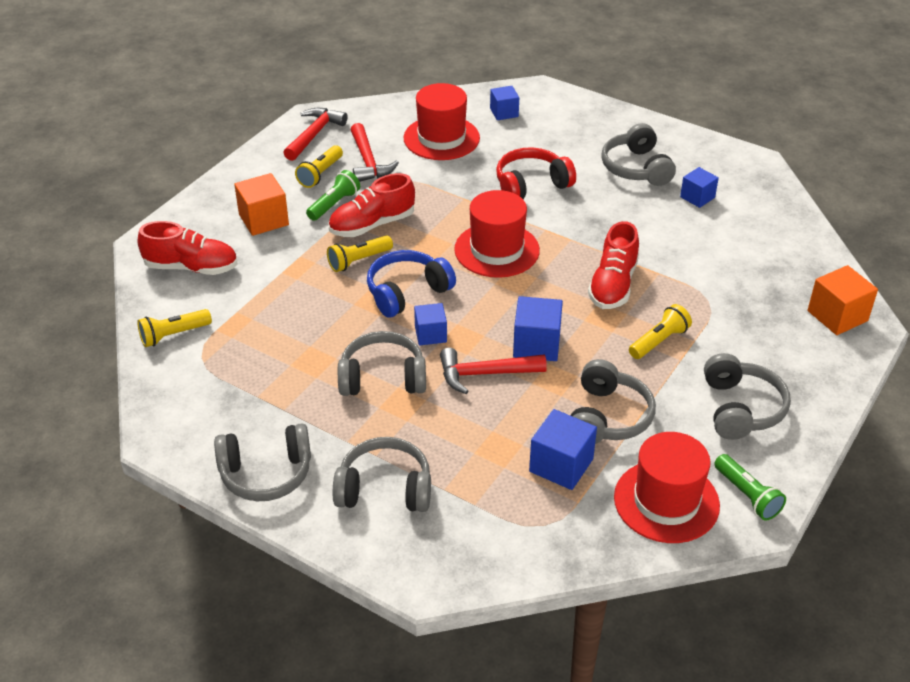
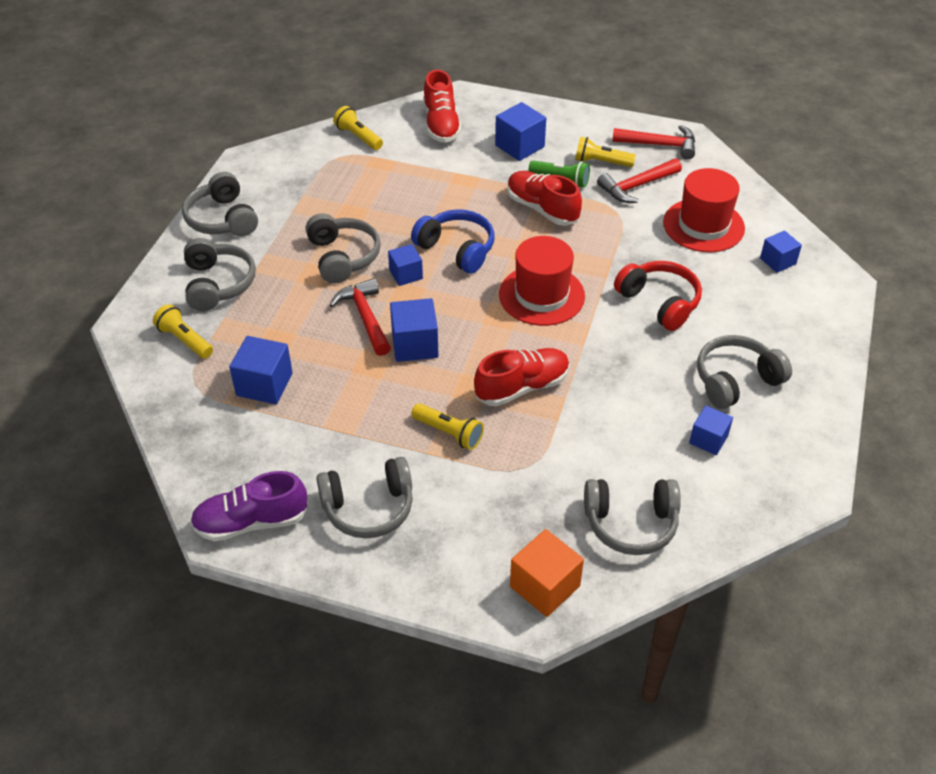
camera: 75 degrees right, 5 degrees up
orange cube [234,173,289,236] -> blue cube [495,102,546,161]
yellow flashlight [327,235,393,272] -> yellow flashlight moved to [153,304,213,359]
grey headphones [571,359,656,444] -> grey headphones moved to [584,479,681,555]
red shoe [588,221,639,309] -> red shoe turned 150 degrees clockwise [474,348,570,406]
red hat [614,432,720,543] -> none
green flashlight [714,454,786,521] -> purple shoe [190,471,308,541]

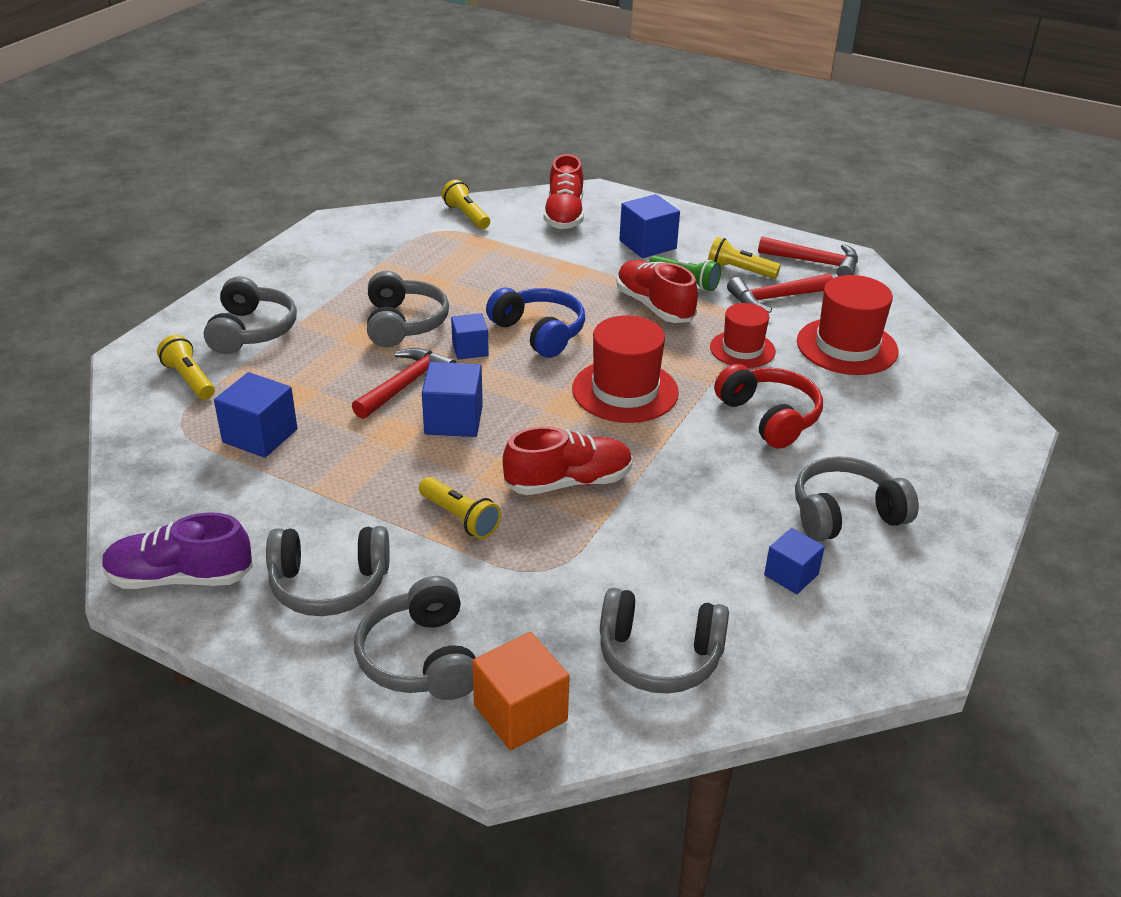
camera: 10 degrees right, 10 degrees down
grey headphones [182,172,258,236] -> grey headphones moved to [354,576,476,700]
red hammer [330,278,391,356] -> red hammer turned 45 degrees clockwise [352,348,457,419]
blue cube [760,230,802,273] -> none
none -> red hat [710,303,776,368]

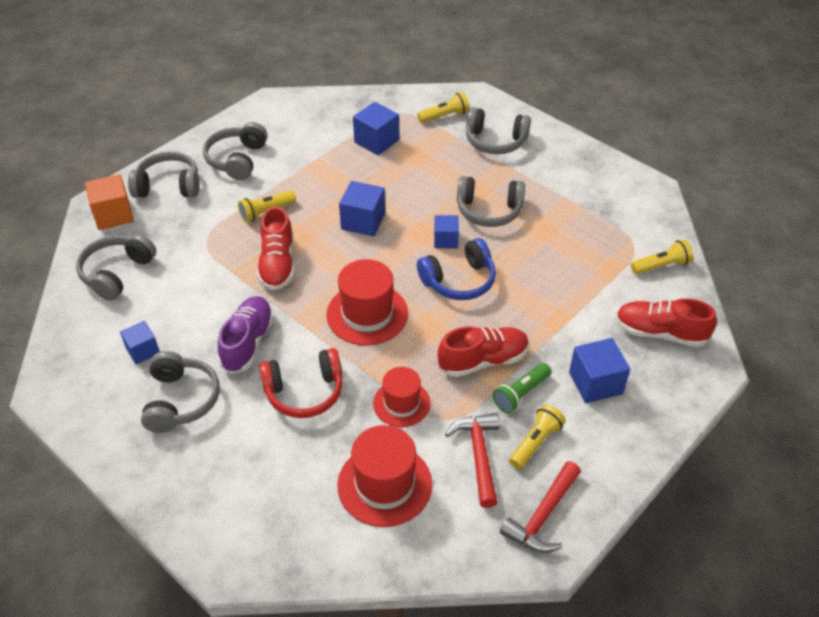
camera: 105 degrees right, 10 degrees up
purple shoe [102,512,253,589] -> purple shoe moved to [218,296,274,374]
red hammer [352,348,457,419] -> none

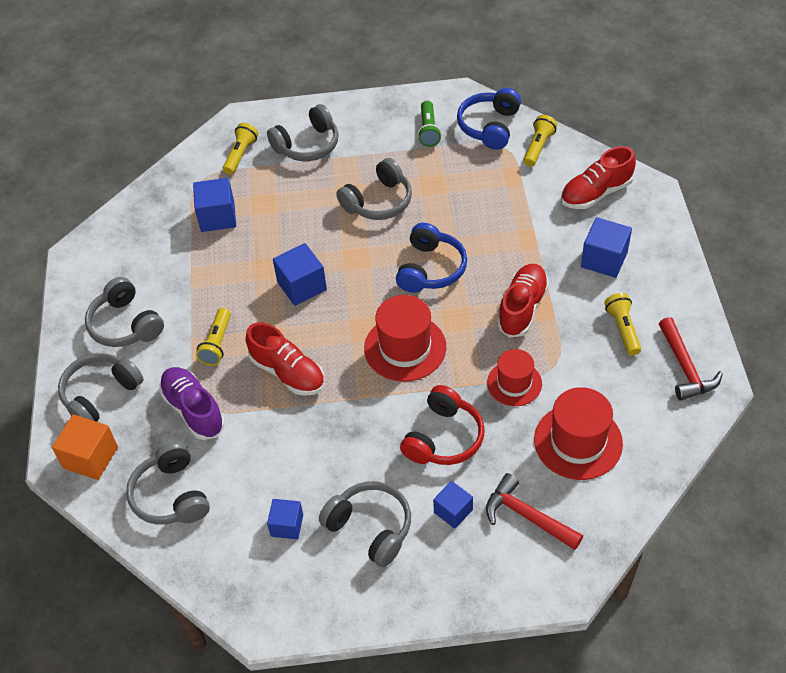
camera: 45 degrees left, 5 degrees up
purple shoe [218,296,274,374] -> purple shoe moved to [159,367,225,440]
blue cube [434,215,459,248] -> blue cube moved to [433,481,473,529]
red hammer [445,413,499,508] -> red hammer moved to [486,473,583,550]
green flashlight [493,363,552,413] -> green flashlight moved to [418,101,441,147]
none -> blue headphones [457,88,521,150]

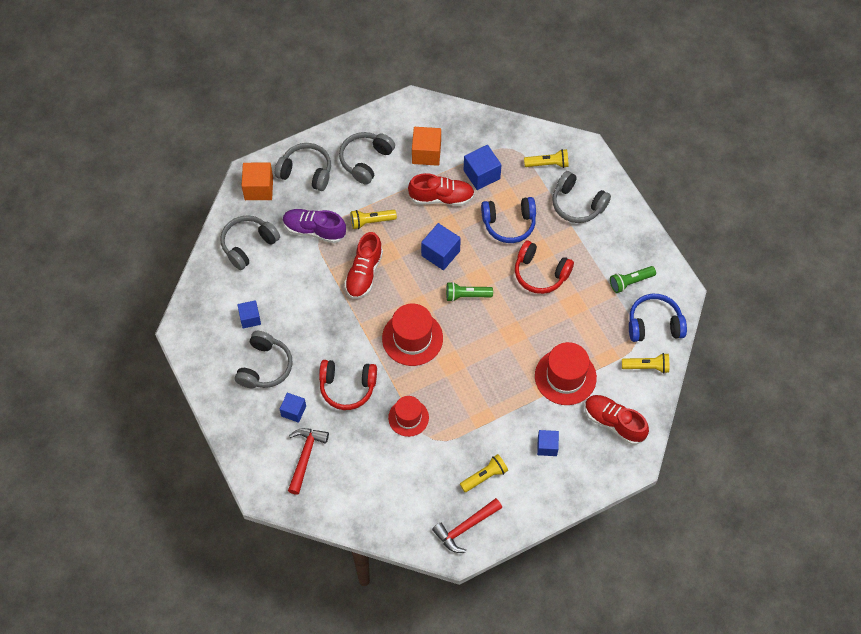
camera: 65 degrees right, 10 degrees up
purple shoe [159,367,225,440] -> purple shoe turned 105 degrees counterclockwise [283,209,346,243]
grey headphones [336,158,412,220] -> red headphones [515,241,574,294]
blue headphones [396,223,467,293] -> blue headphones moved to [481,197,536,243]
red shoe [497,264,549,338] -> red shoe moved to [408,173,475,206]
red hat [534,387,623,480] -> red hat moved to [535,342,597,405]
blue cube [581,217,632,278] -> blue cube [537,430,559,456], size x0.65
none -> orange cube [412,127,441,166]
none -> green flashlight [446,282,493,302]

